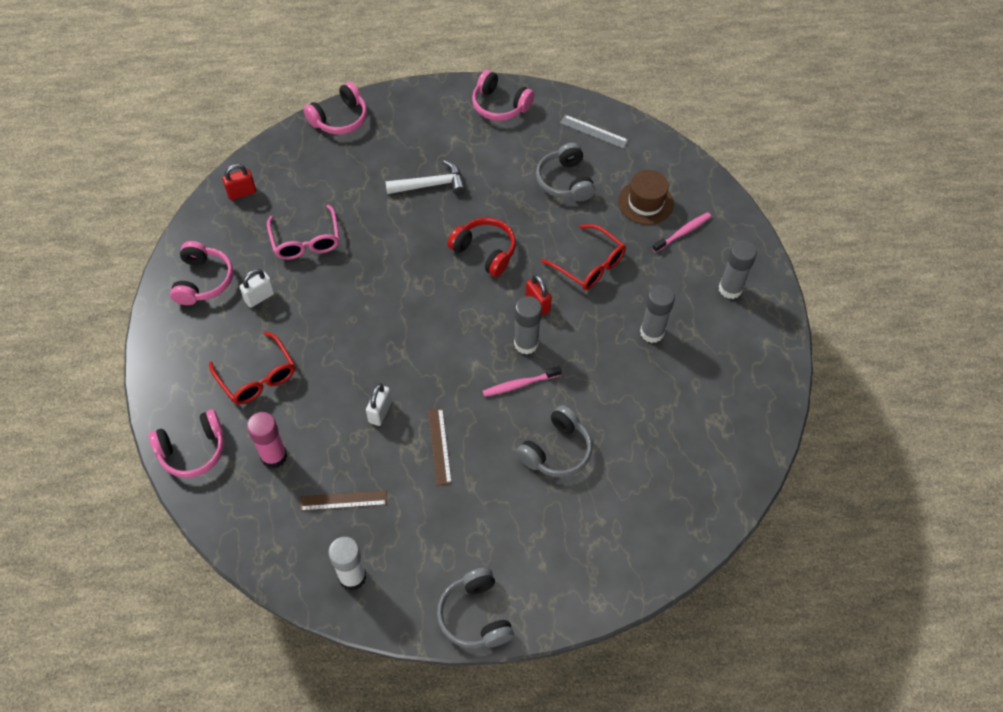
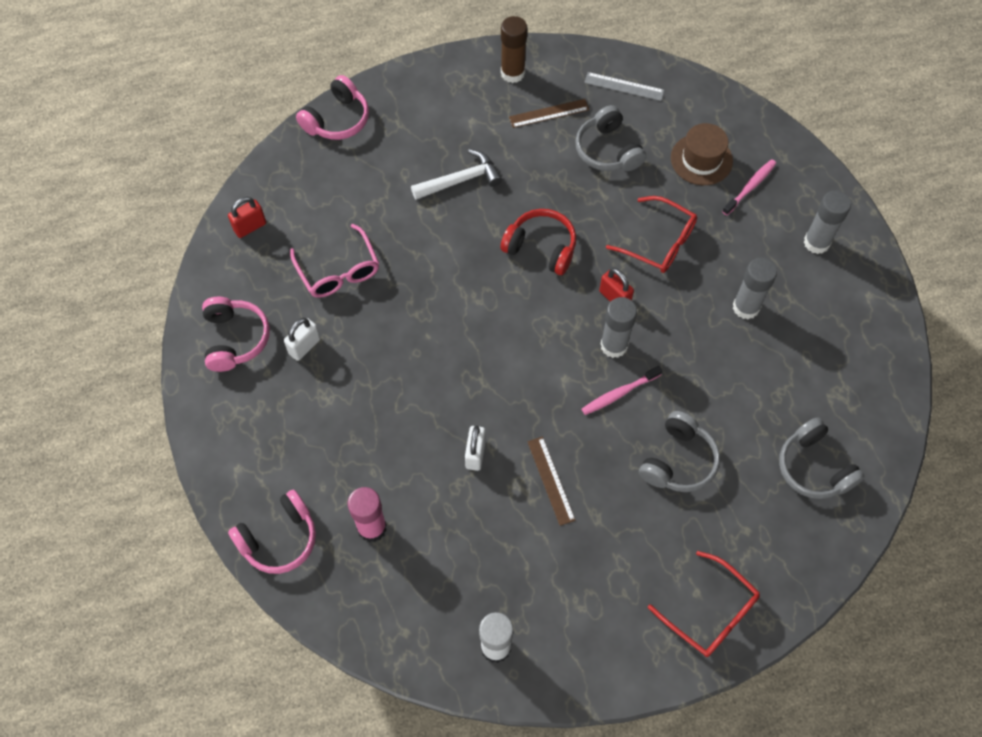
camera: 10 degrees left, 5 degrees up
red glasses [209,331,295,405] -> red glasses moved to [648,551,760,657]
brown ruler [300,490,387,511] -> brown ruler moved to [509,99,589,128]
grey headphones [437,567,514,648] -> grey headphones moved to [779,417,865,499]
pink headphones [472,70,534,121] -> brown glue stick [501,16,527,83]

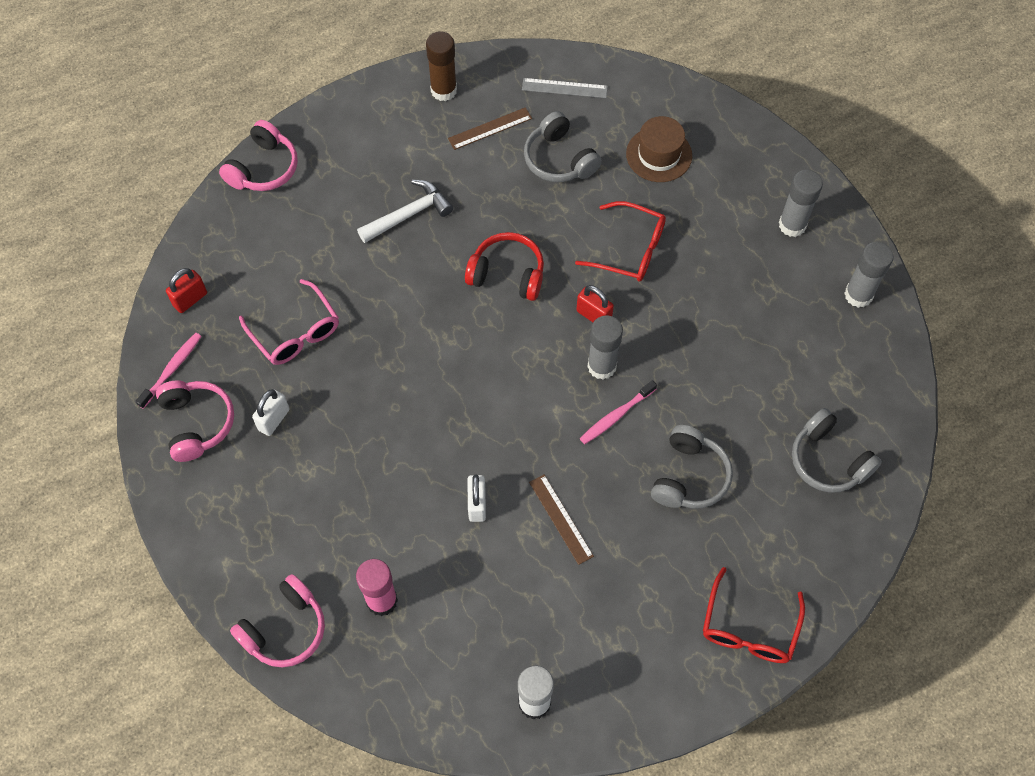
camera: 10 degrees left, 0 degrees up
red glasses [648,551,760,657] -> red glasses turned 75 degrees clockwise [703,567,805,663]
pink toothbrush [722,159,776,215] -> pink toothbrush moved to [135,333,202,409]
grey glue stick [733,258,777,320] -> grey glue stick moved to [844,242,894,308]

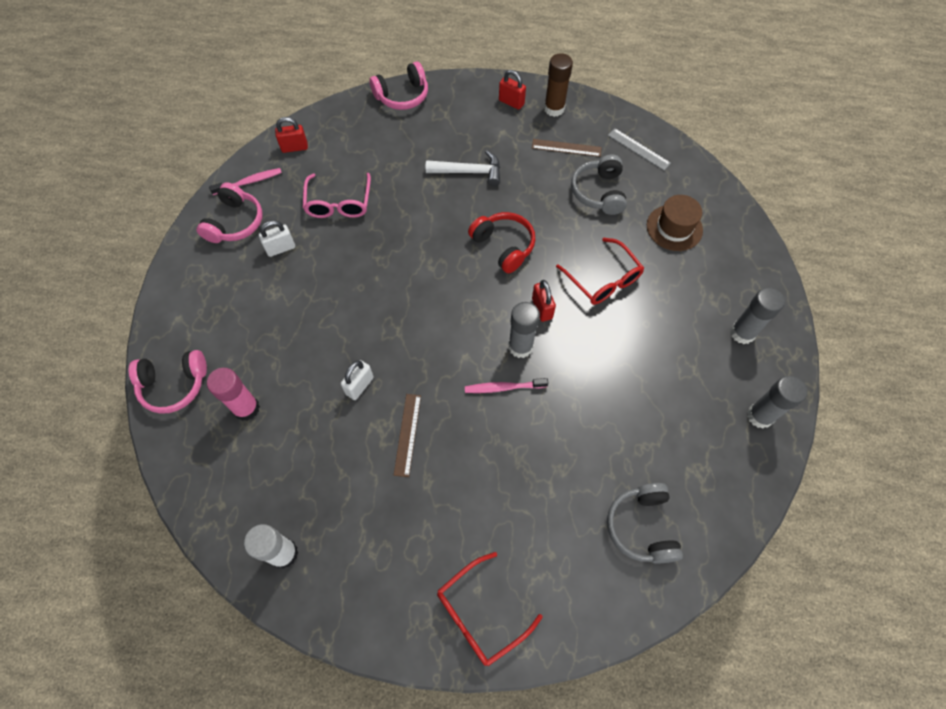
camera: 35 degrees right, 0 degrees up
grey headphones [651,425,733,509] -> none
none -> red padlock [499,70,526,110]

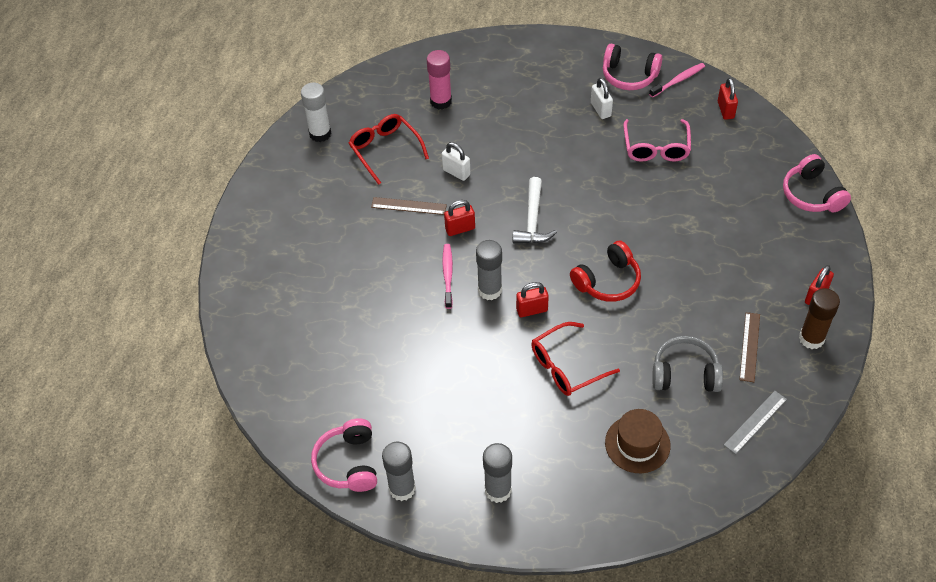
camera: 95 degrees right, 10 degrees down
pink headphones [129,350,207,414] -> pink headphones moved to [311,418,377,492]
pink toothbrush [209,168,282,195] -> pink toothbrush turned 105 degrees counterclockwise [649,63,705,98]
pink glasses [303,173,371,218] -> pink glasses turned 90 degrees counterclockwise [623,119,691,162]
white hammer [426,150,500,186] -> white hammer moved to [513,177,557,244]
red glasses [437,552,543,666] -> red glasses moved to [349,114,429,185]
grey headphones [607,483,683,564] -> none
none -> red padlock [444,200,475,236]

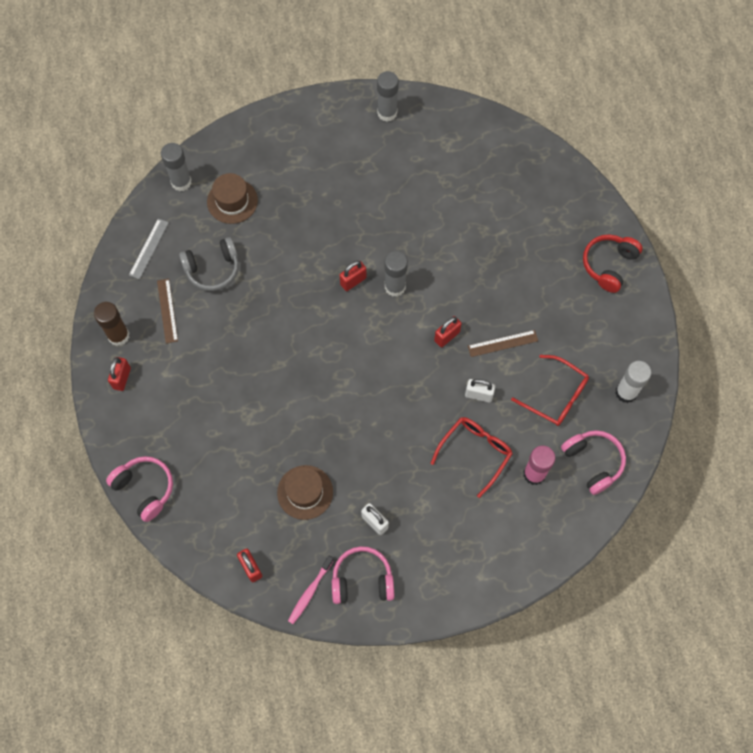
camera: 155 degrees right, 15 degrees up
pink headphones [311,418,377,492] -> pink headphones moved to [561,430,626,495]
pink toothbrush [442,244,453,309] -> none
grey glue stick [483,443,512,503] -> grey glue stick moved to [161,143,192,191]
white hammer [513,177,557,244] -> none
red glasses [531,322,620,396] -> red glasses moved to [431,417,513,498]
red headphones [570,240,641,302] -> red headphones moved to [583,234,642,293]
pink glasses [623,119,691,162] -> brown hat [277,465,333,520]

